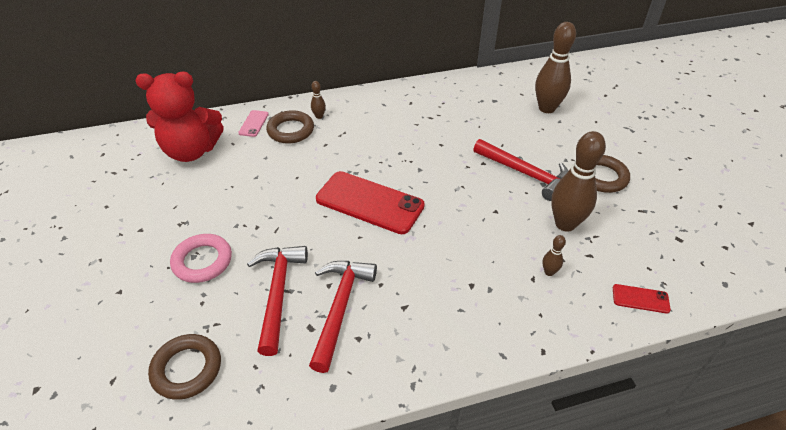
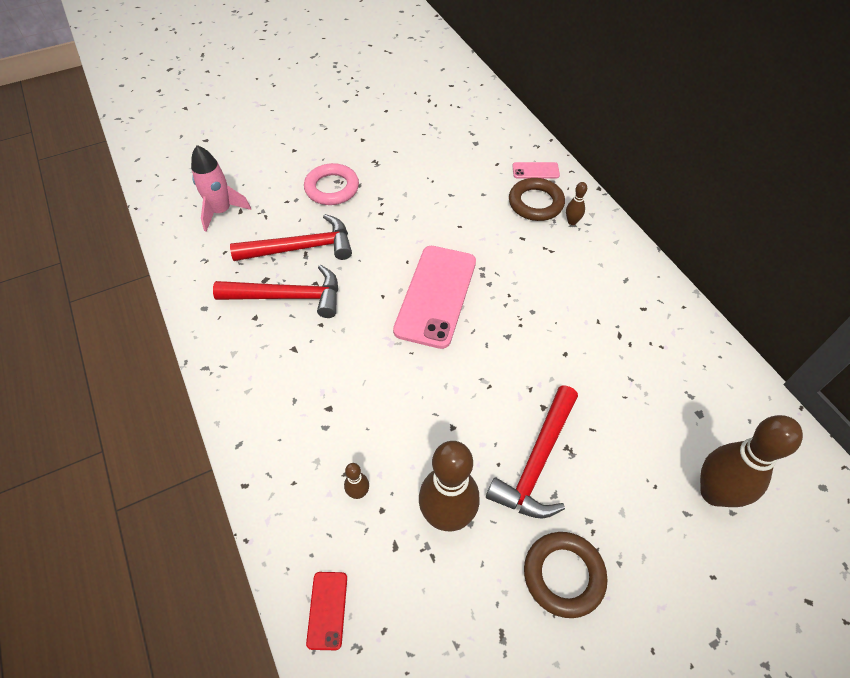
camera: 80 degrees right, 10 degrees up
red teddy bear [135,72,224,162] -> none
brown ring [148,334,221,400] -> pink rocket [191,145,251,231]
red phone [316,171,425,234] -> pink phone [393,246,476,349]

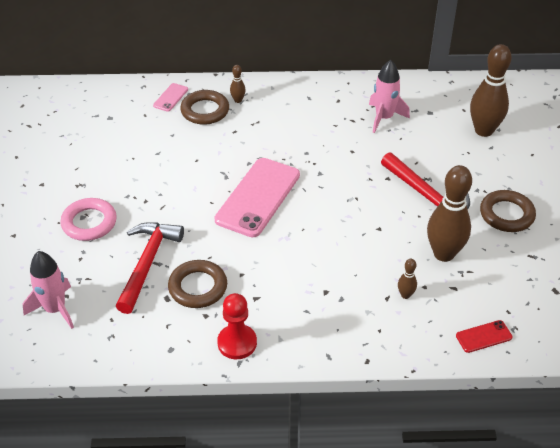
camera: 65 degrees left, 10 degrees down
red hammer [213,265,338,318] -> brown ring [168,260,227,308]
red phone [306,572,347,650] -> red phone turned 45 degrees counterclockwise [456,320,513,353]
pink phone [393,246,476,349] -> pink phone turned 75 degrees clockwise [215,158,300,237]
none -> red pawn [217,293,257,359]
none -> pink rocket [369,60,410,133]

